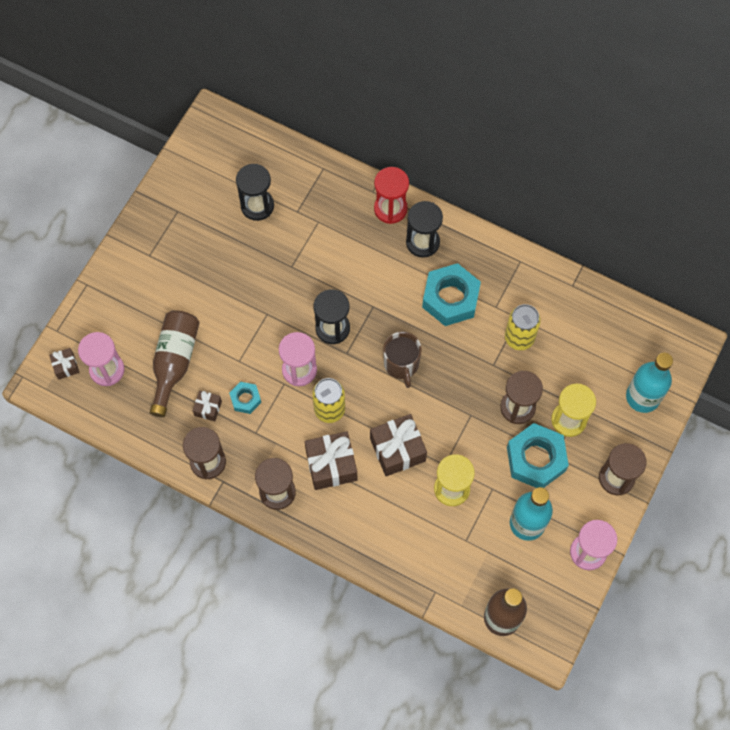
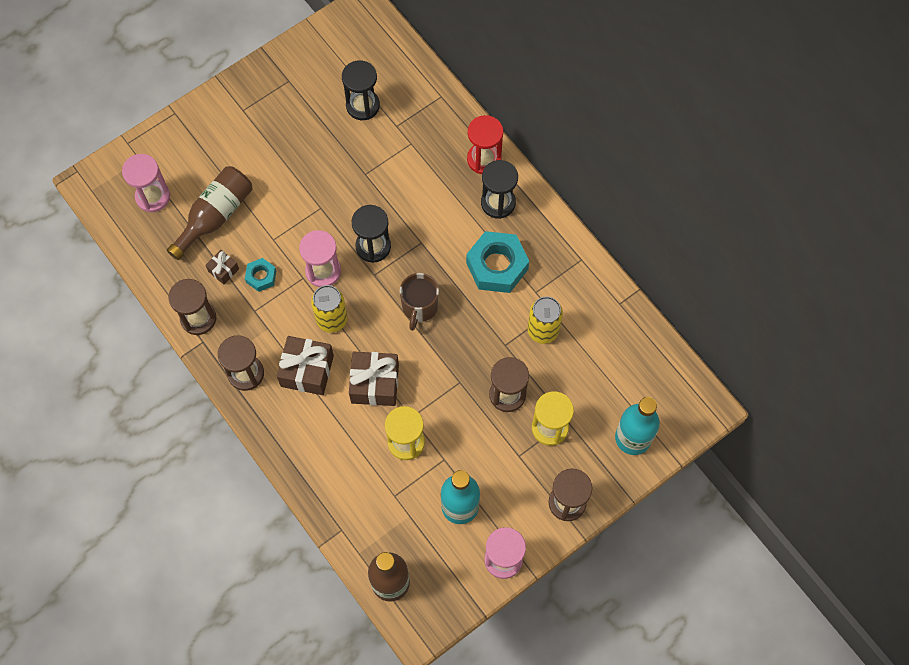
camera: 25 degrees right, 0 degrees up
brown gift [49,348,79,380] -> none
turquoise nut [507,423,569,488] -> none

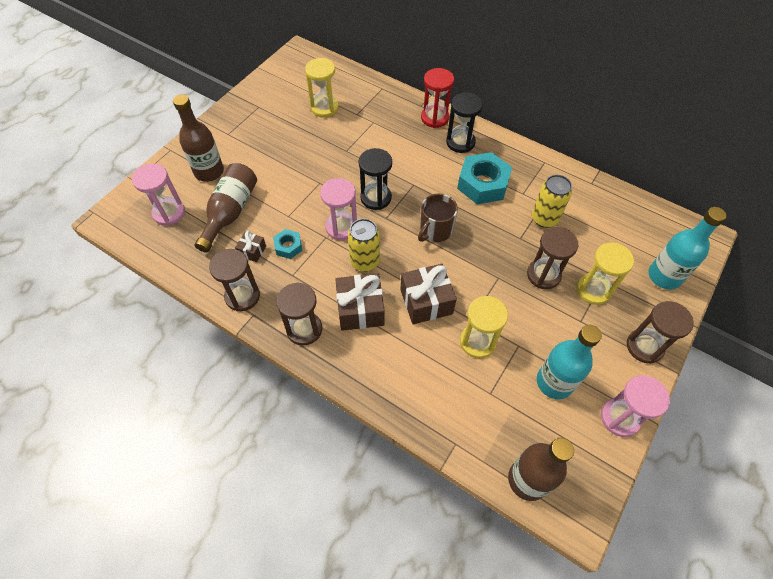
camera: 20 degrees left, 10 degrees down
black hourglass [342,60,380,120] -> yellow hourglass [305,58,339,118]
brown mug [400,273,439,331] -> brown mug turned 45 degrees clockwise [418,194,458,242]
none -> brown bottle [173,94,224,182]

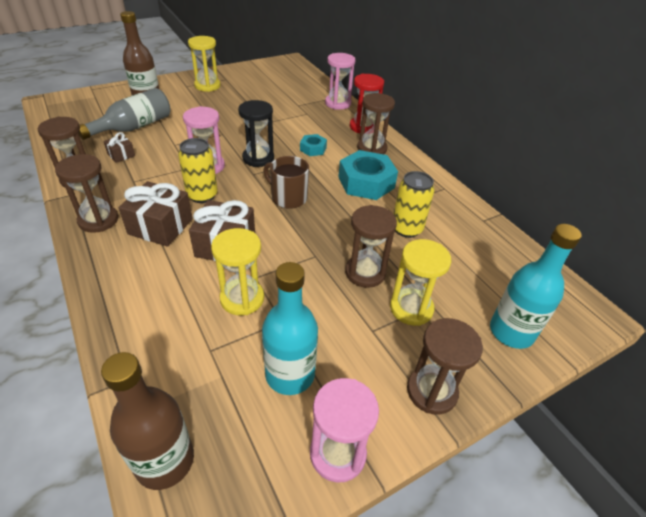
camera: 25 degrees right, 15 degrees down
pink hourglass [132,164,185,226] -> pink hourglass moved to [325,53,355,110]
brown bottle [195,163,257,253] -> grey bottle [78,88,171,140]
turquoise nut [273,229,303,259] -> turquoise nut moved to [300,134,327,156]
yellow hourglass [305,58,339,118] -> yellow hourglass moved to [188,36,221,92]
brown mug [418,194,458,242] -> brown mug turned 60 degrees clockwise [263,156,309,209]
black hourglass [446,92,483,153] -> brown hourglass [357,93,395,154]

